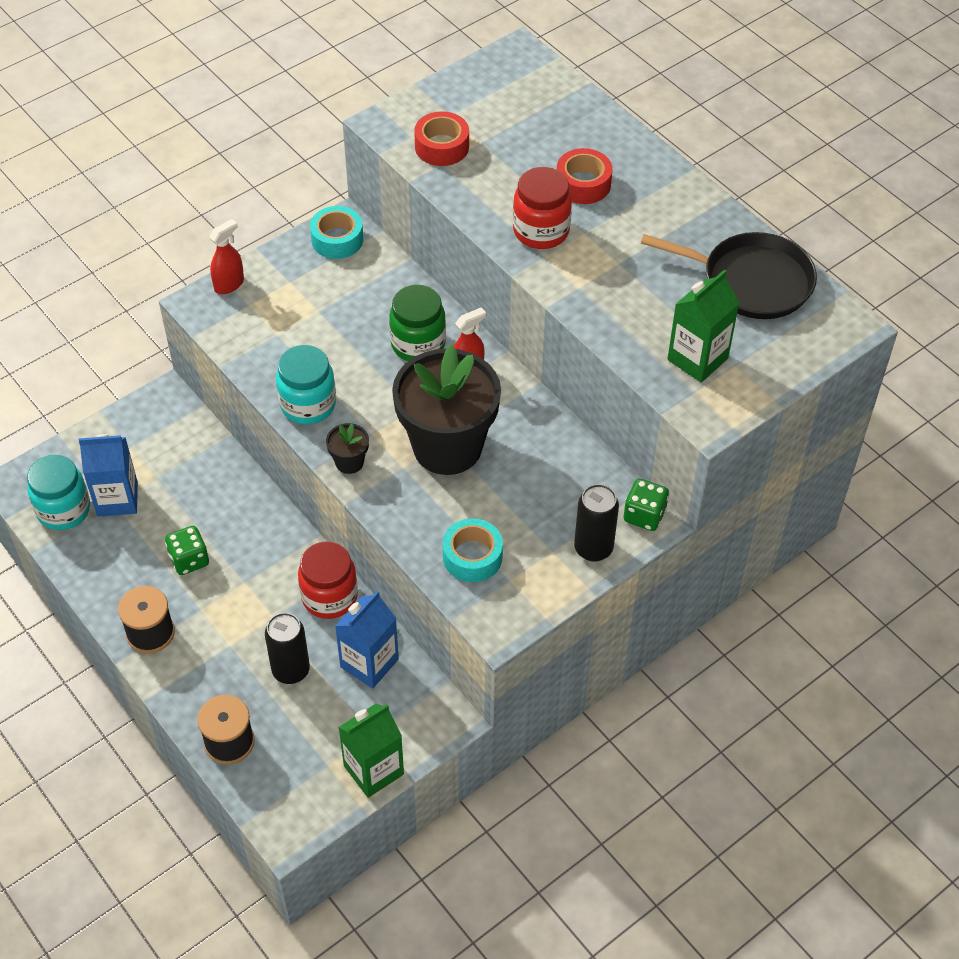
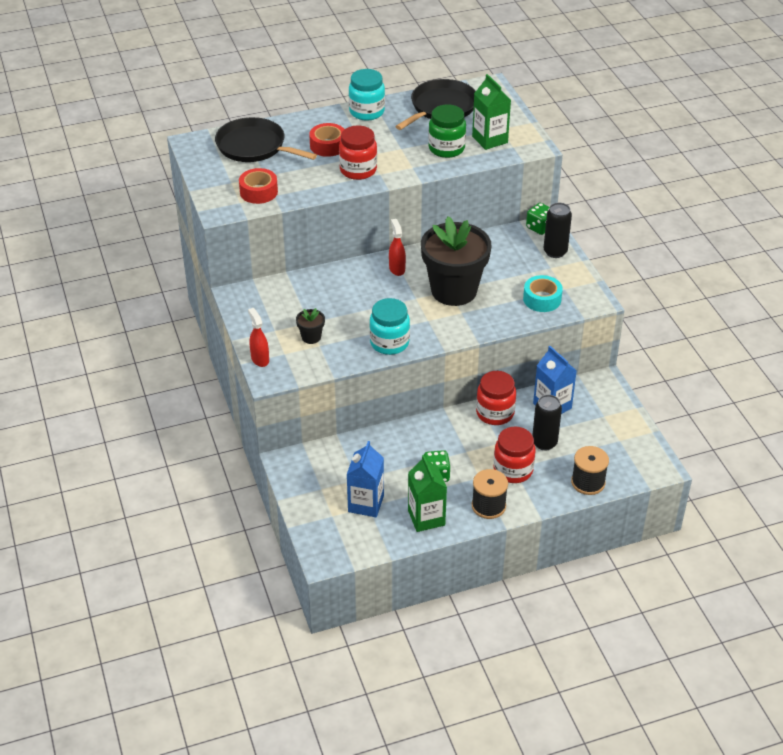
camera: 70 degrees left, 10 degrees down
turquoise jar [27,455,90,530] -> turquoise jar moved to [349,69,385,121]
turquoise tape [310,206,363,259] -> none
black flower pot [326,423,369,474] -> black flower pot moved to [296,308,325,344]
green carton [338,703,404,798] -> green carton moved to [408,455,447,532]
green jar [389,285,446,361] -> green jar moved to [428,104,466,158]
none -> black pan [215,117,317,162]
none -> red jar [493,427,535,483]

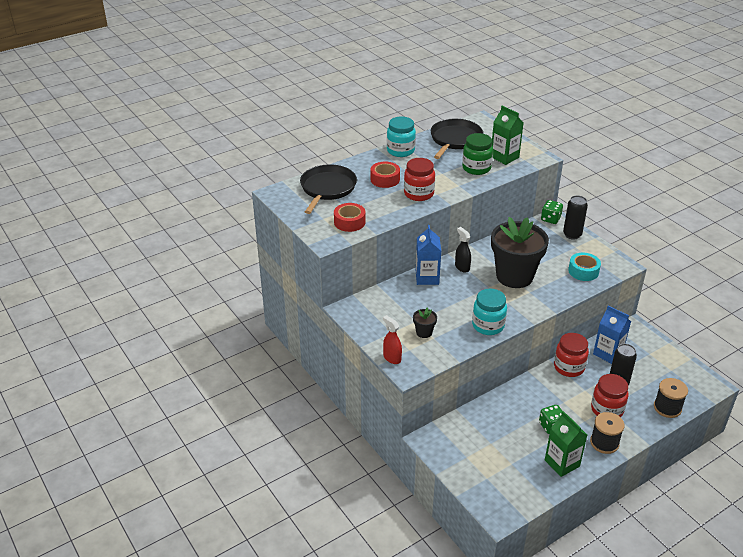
camera: 15 degrees left, 5 degrees down
black pan [215,117,317,162] -> black pan turned 90 degrees clockwise [300,164,357,214]
blue carton [346,441,384,517] -> blue carton moved to [416,225,441,285]
red spray bottle [389,219,406,276] -> black spray bottle [455,227,471,273]

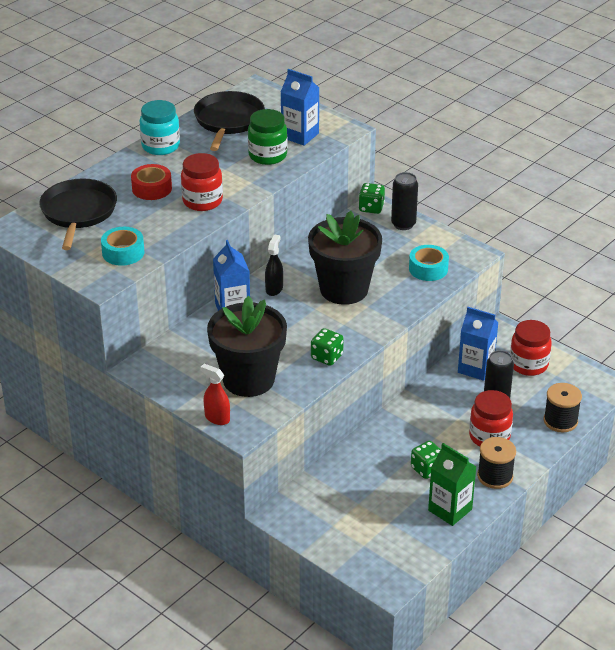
camera: 15 degrees left, 0 degrees up
red tape [334,203,365,232] -> turquoise tape [101,227,144,266]
black flower pot [413,307,437,338] -> black flower pot [207,296,287,397], size x2.47
black spray bottle [455,227,471,273] -> black spray bottle turned 60 degrees clockwise [265,234,283,296]
turquoise jar [472,288,507,335] -> green dice [311,328,344,366]
green carton [492,106,523,165] -> blue carton [281,69,319,146]
red jar [554,333,589,377] -> red jar moved to [510,320,552,376]

